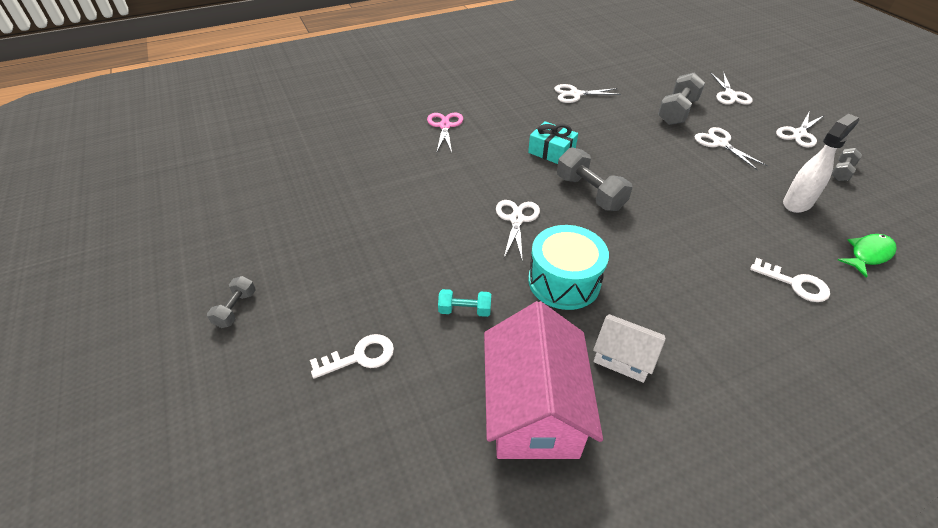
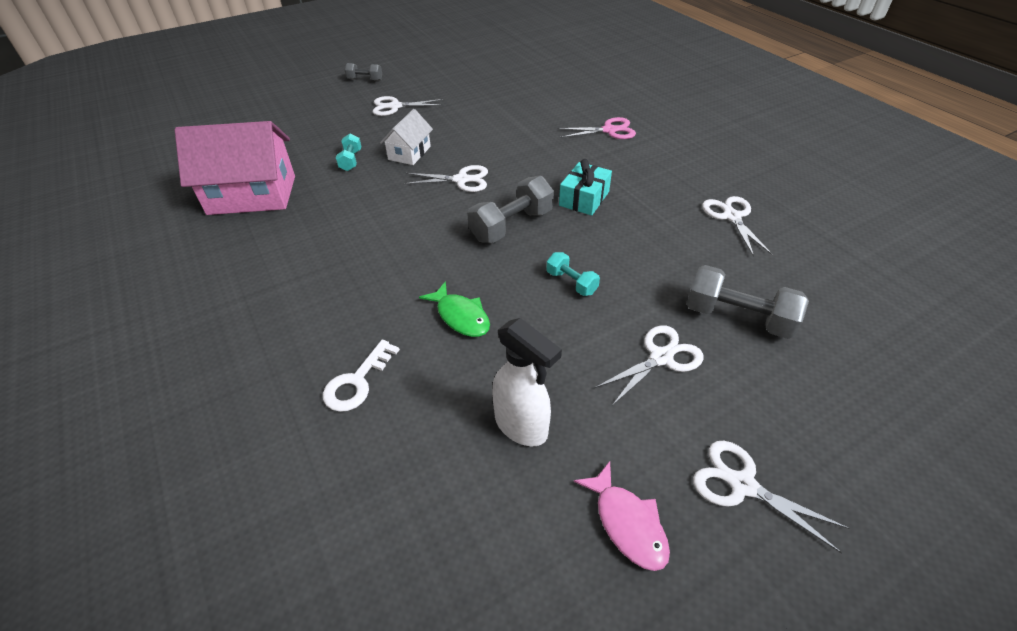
camera: 85 degrees right, 0 degrees up
white key [310,334,394,379] -> none
turquoise drum [528,225,609,310] -> none
white house [593,314,666,383] -> white house moved to [380,109,433,165]
white scissors [711,72,753,105] -> white scissors moved to [373,96,444,116]
grey dumbbell [832,148,862,181] -> pink fish [574,461,670,571]
green fish [838,234,897,278] -> green fish moved to [419,281,490,337]
none -> turquoise dumbbell [546,252,600,296]

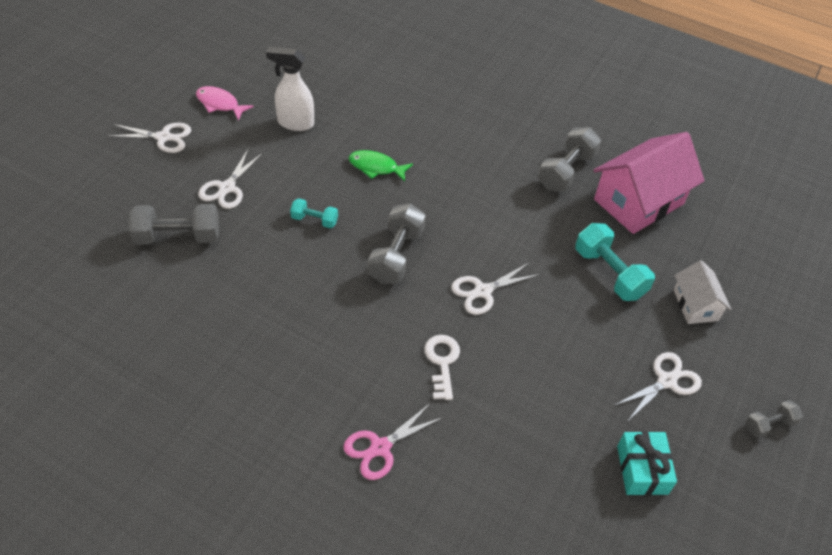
camera: 145 degrees right, 5 degrees up
white key [323,340,400,412] -> white key moved to [424,335,460,400]
turquoise dumbbell [336,134,361,171] -> turquoise dumbbell [575,223,655,301], size x1.79
white house [380,109,433,165] -> white house moved to [674,260,732,324]
turquoise gift [559,159,612,215] -> turquoise gift moved to [617,431,677,495]
white scissors [702,196,773,257] -> none
none -> grey dumbbell [538,127,601,192]

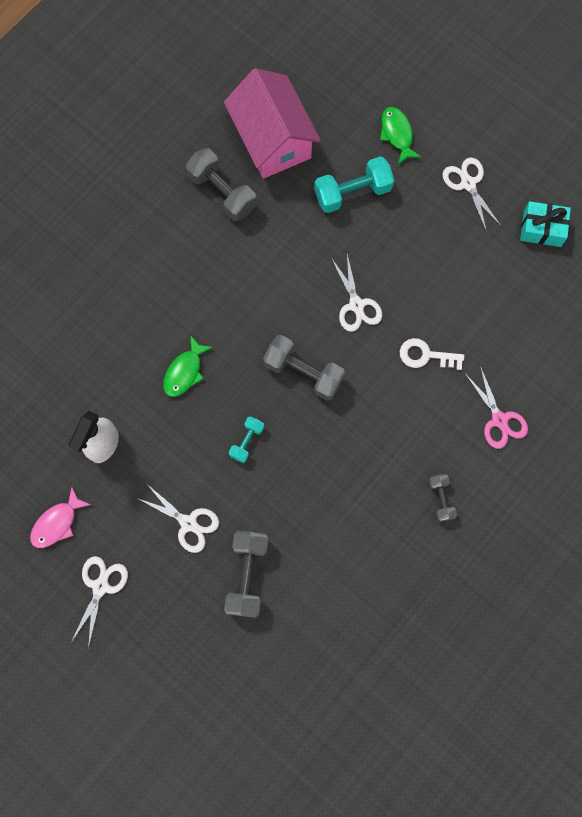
camera: 75 degrees left, 25 degrees up
white house [674,260,732,324] -> green fish [380,107,421,164]
grey dumbbell [746,400,803,438] -> grey dumbbell moved to [428,474,457,522]

